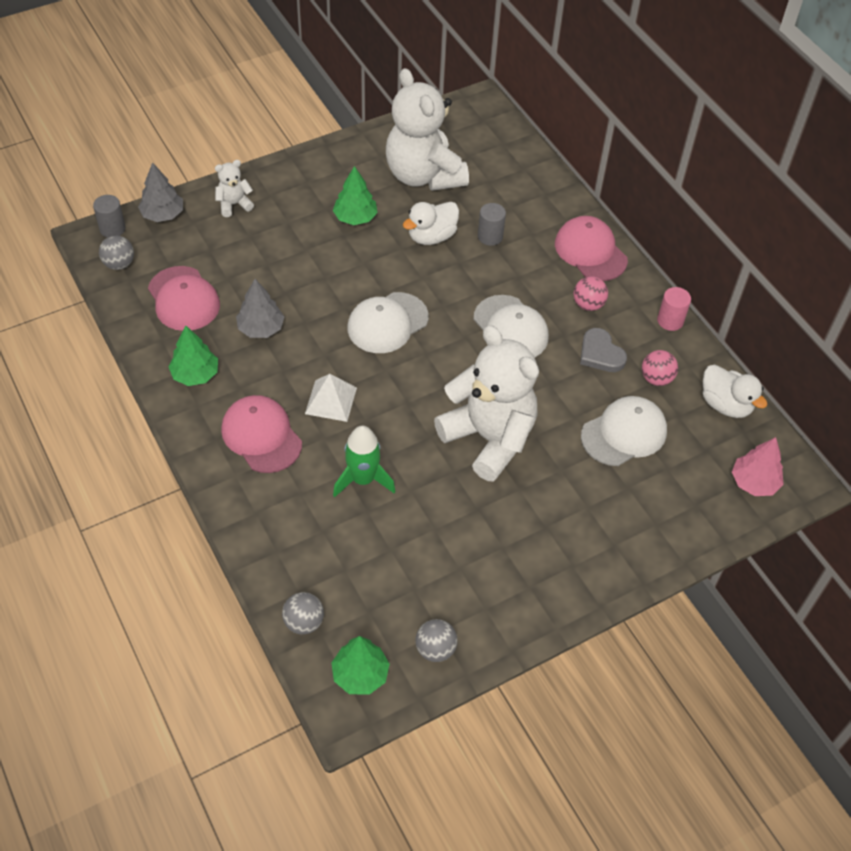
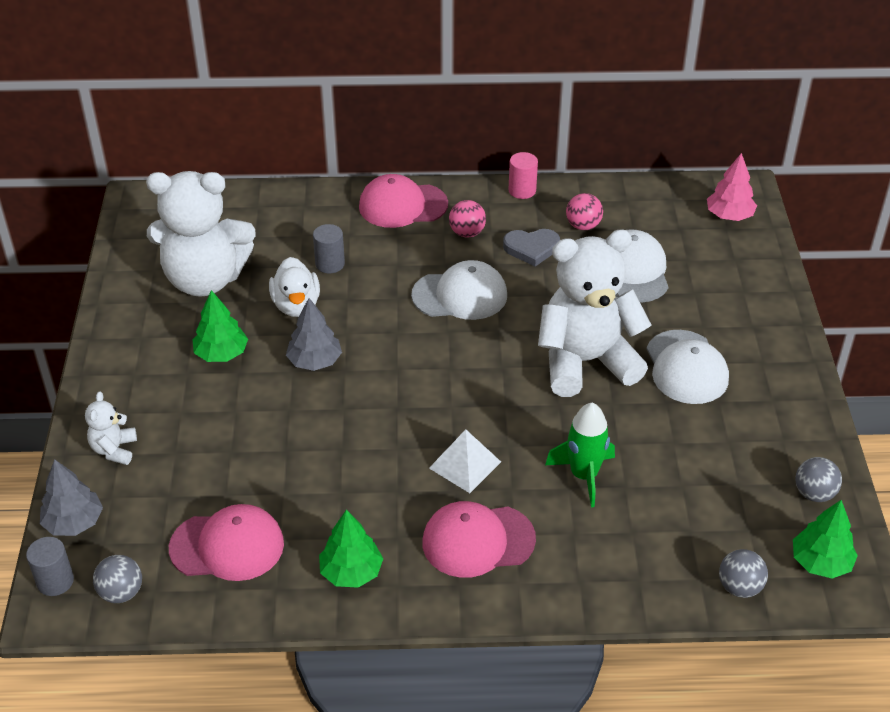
camera: 60 degrees left, 10 degrees down
grey tree [236,279,284,338] -> grey tree moved to [286,298,342,371]
white cap [348,292,428,353] -> white cap moved to [647,330,729,404]
white duck [703,365,768,418] -> none

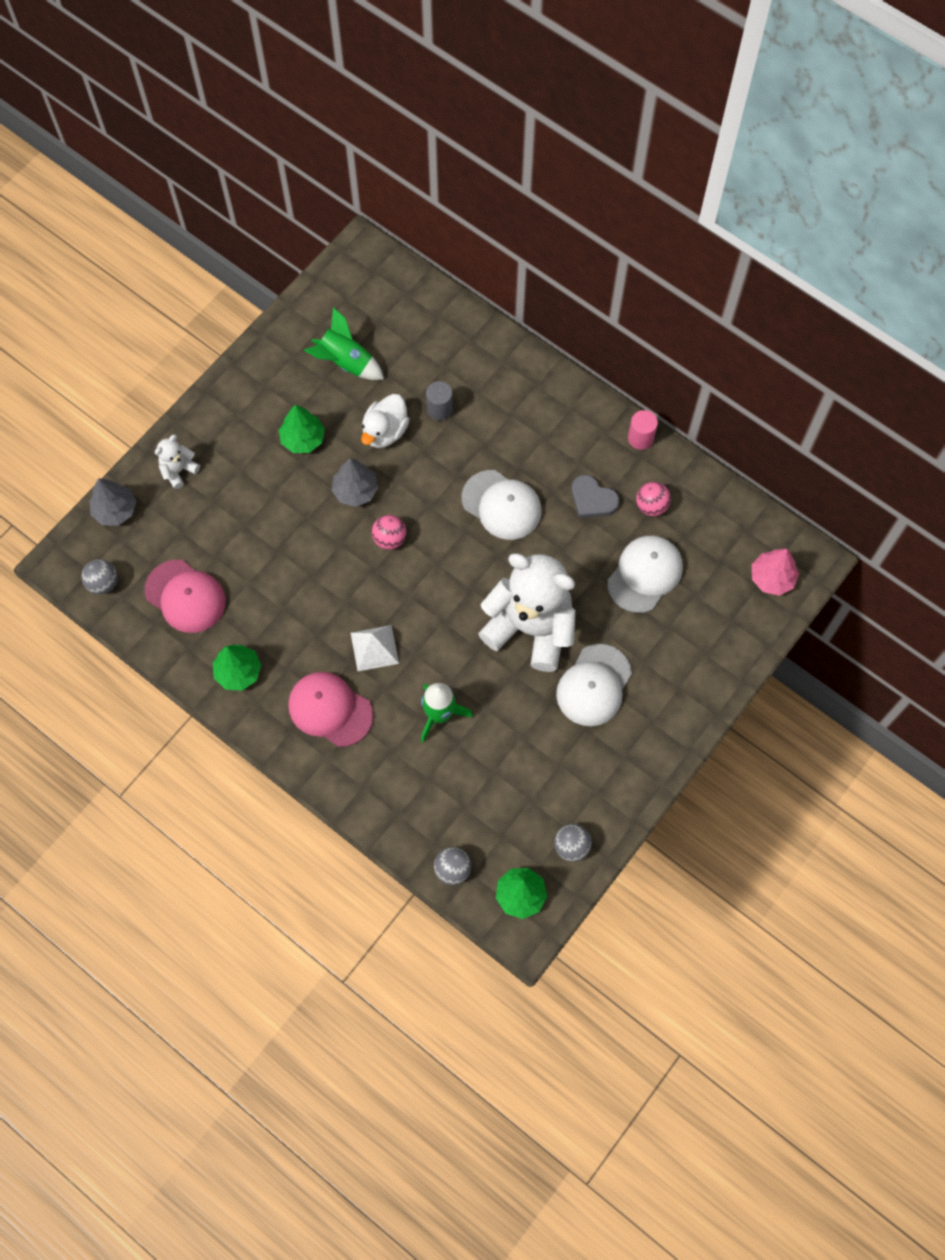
camera: 40 degrees right, 25 degrees up
grey cylinder [26,537,74,596] -> none
white teddy bear [146,171,255,297] -> green rocket [304,307,384,380]
pink cap [359,174,448,228] -> none
pink ball [449,200,486,237] -> pink ball moved to [372,515,406,550]

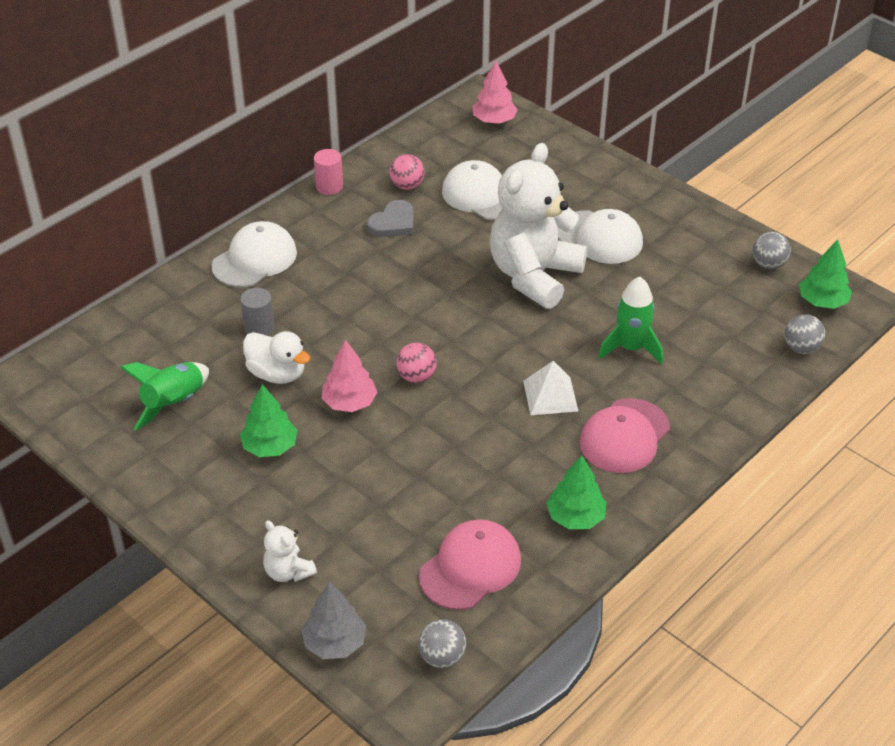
camera: 85 degrees left, 25 degrees down
grey tree [332,458,378,507] -> pink tree [322,340,378,412]
white cap [461,470,542,540] -> white cap moved to [211,221,297,287]

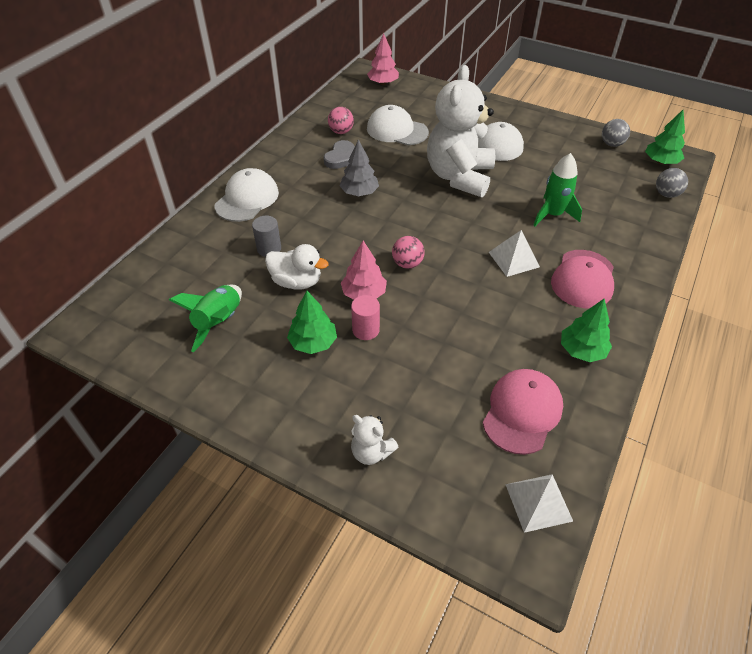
camera: 15 degrees left, 5 degrees up
grey tree [301,582,366,659] -> grey tree moved to [339,139,379,196]
pink cylinder [314,149,343,195] -> pink cylinder moved to [351,295,380,340]
grey ball [418,619,466,668] -> white pyramid [505,474,573,533]

